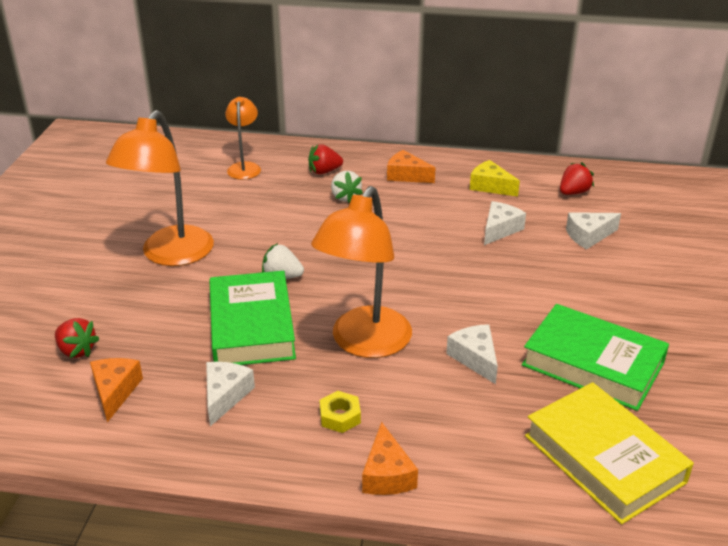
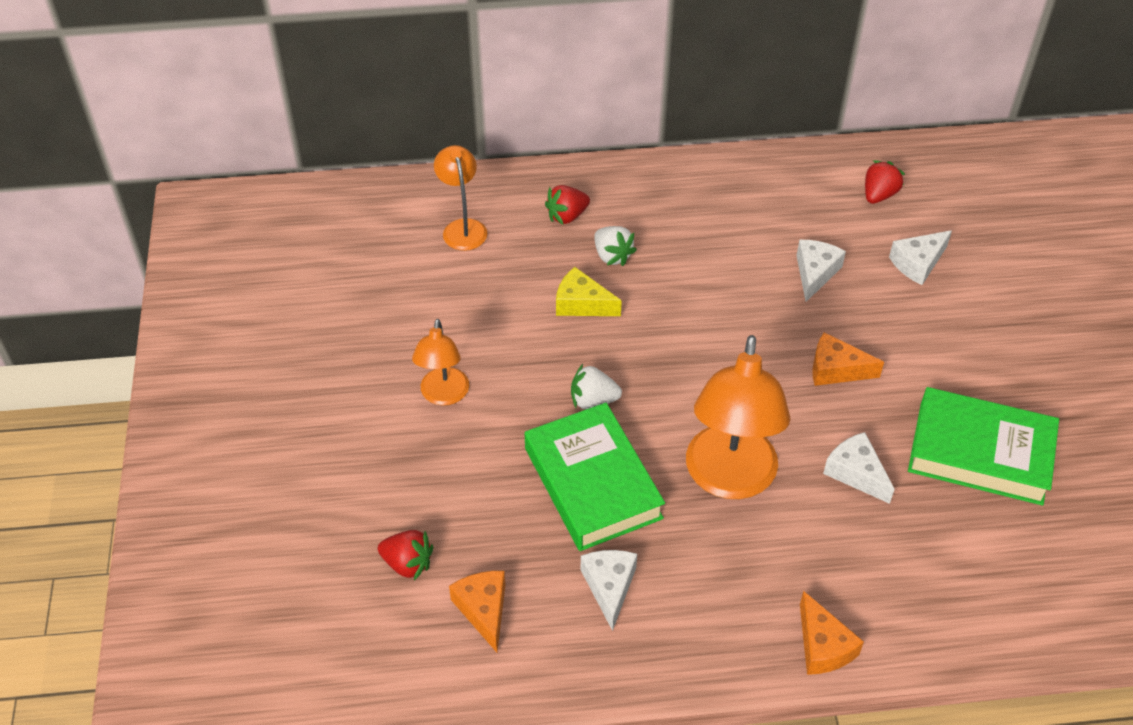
camera: 15 degrees left, 15 degrees up
orange lamp [106,110,214,266] -> orange lamp [412,319,469,406], size x0.55
yellow nut [320,391,361,433] -> none
orange cheese [387,150,435,183] -> orange cheese moved to [812,332,884,386]
yellow cheese [470,160,520,197] -> yellow cheese moved to [556,267,622,316]
yellow book [525,382,694,524] -> none

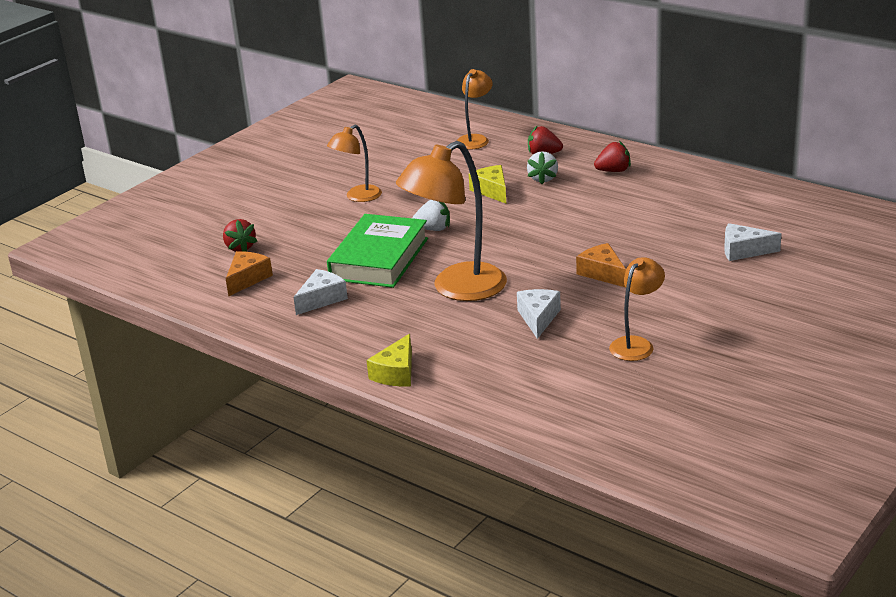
camera: 45 degrees right, 20 degrees down
white strawberry [571,364,622,409] -> white strawberry turned 135 degrees clockwise [412,200,450,231]
white cheese [796,240,846,302] -> none
orange cheese [800,591,864,675] -> yellow cheese [367,334,412,386]
red strawberry [865,160,905,204] -> red strawberry moved to [594,141,631,172]
green book [908,387,1059,505] -> orange lamp [609,257,665,361]

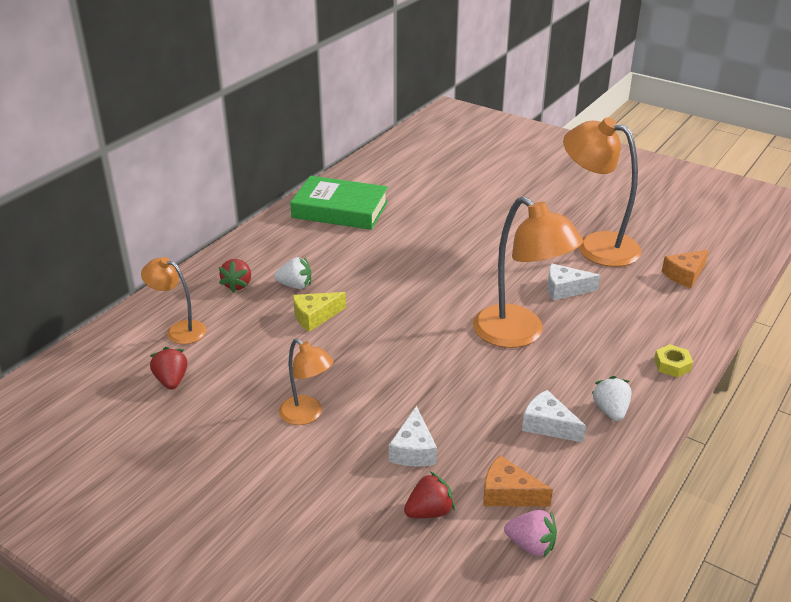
camera: 95 degrees left, 5 degrees up
green book [327,214,428,288] -> green book moved to [290,176,388,230]
yellow cheese [367,334,412,386] -> yellow nut [654,344,693,377]
white strawberry [412,200,450,231] -> white strawberry moved to [592,376,631,421]
orange cheese [576,243,626,287] -> orange cheese moved to [662,249,709,288]
red strawberry [594,141,631,172] -> red strawberry moved to [150,347,187,390]
orange lamp [609,257,665,361] -> orange lamp [563,118,641,267], size x1.81
white cheese [724,223,781,261] -> white cheese moved to [389,406,437,467]
none -> pink strawberry [504,510,557,557]

